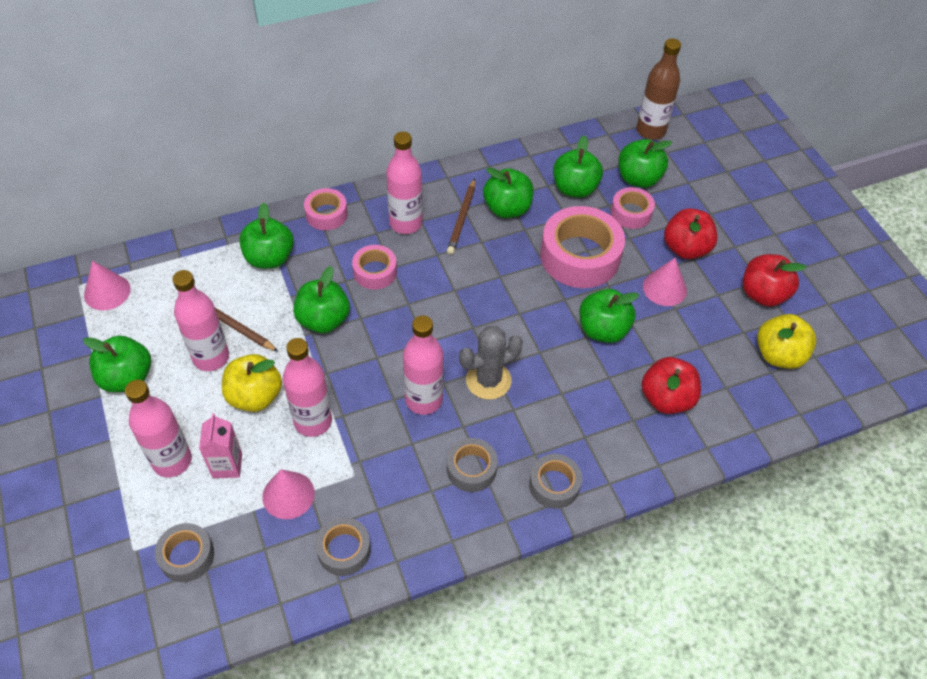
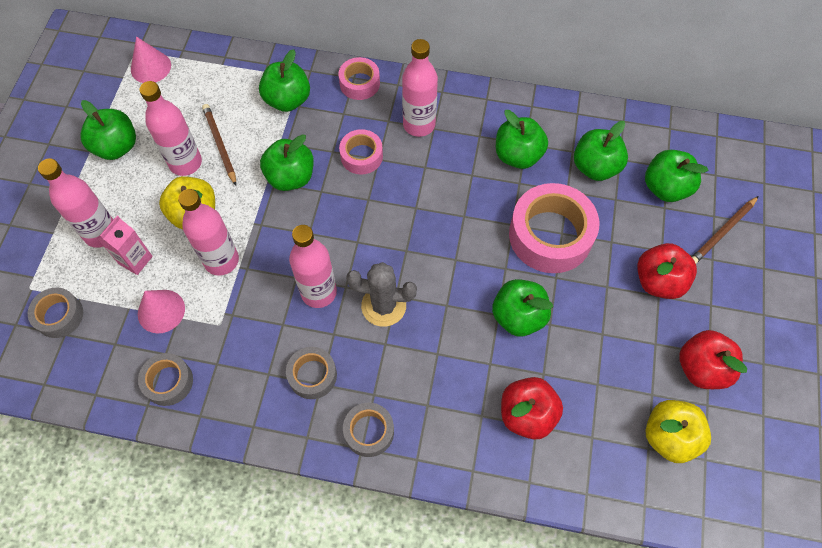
camera: 35 degrees right, 10 degrees up
brown pencil [447,178,475,255] -> brown pencil moved to [692,196,759,264]
pink tape [611,187,655,229] -> none
brown bottle [636,38,681,140] -> none
pink cone [643,258,687,306] -> none

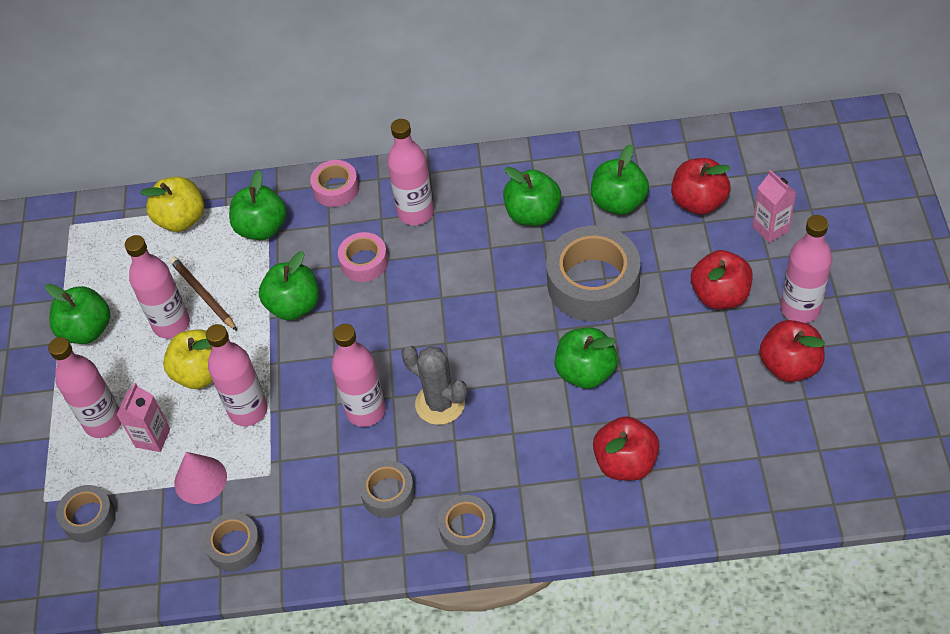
camera: 10 degrees left, 10 degrees down
pink cone [131,36,171,83] -> none
grey cactus [346,262,417,327] -> grey cactus turned 45 degrees clockwise [402,345,467,425]
pink tape [509,183,599,273] -> grey tape [546,225,640,322]
green apple [645,150,708,202] -> red apple [671,158,731,215]
yellow apple [645,400,711,463] -> yellow apple moved to [140,177,204,232]
brown pencil [692,196,759,264] -> pink carton [752,170,796,243]
none -> pink bottle [781,215,832,323]

